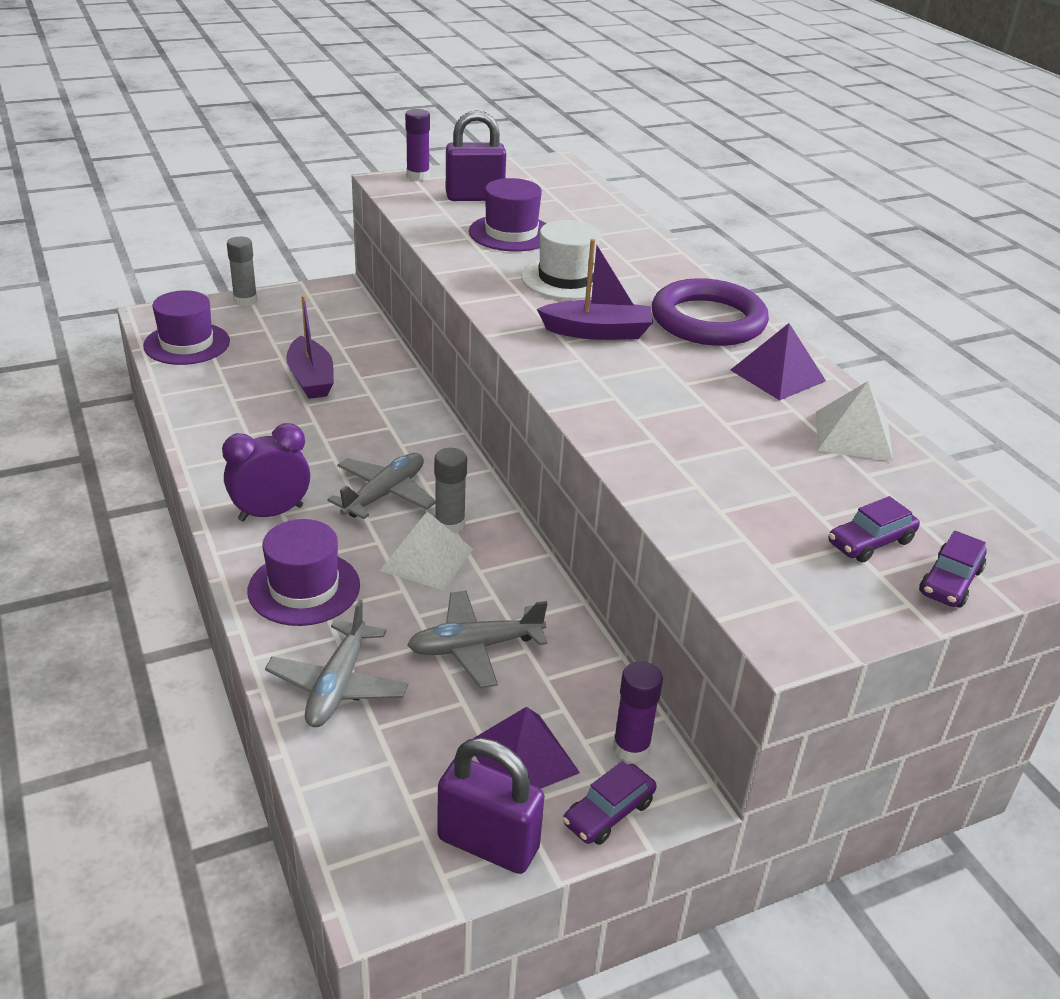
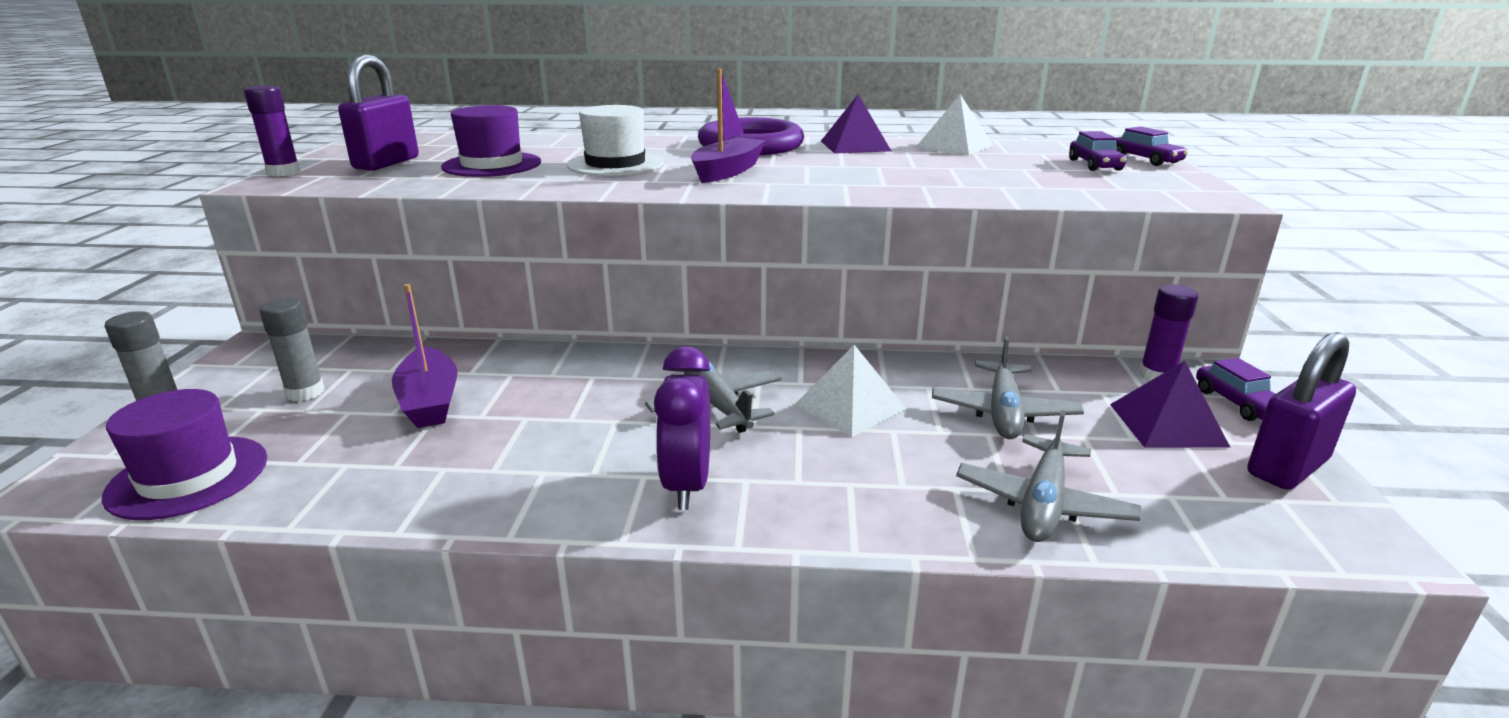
camera: 60 degrees left, 10 degrees down
purple hat [248,519,360,626] -> none
grey plane [265,599,408,727] -> grey plane turned 75 degrees clockwise [956,410,1141,542]
purple boat [286,295,334,399] -> purple boat turned 60 degrees clockwise [392,284,457,428]
grey glue stick [434,448,467,534] -> grey glue stick moved to [259,298,325,401]

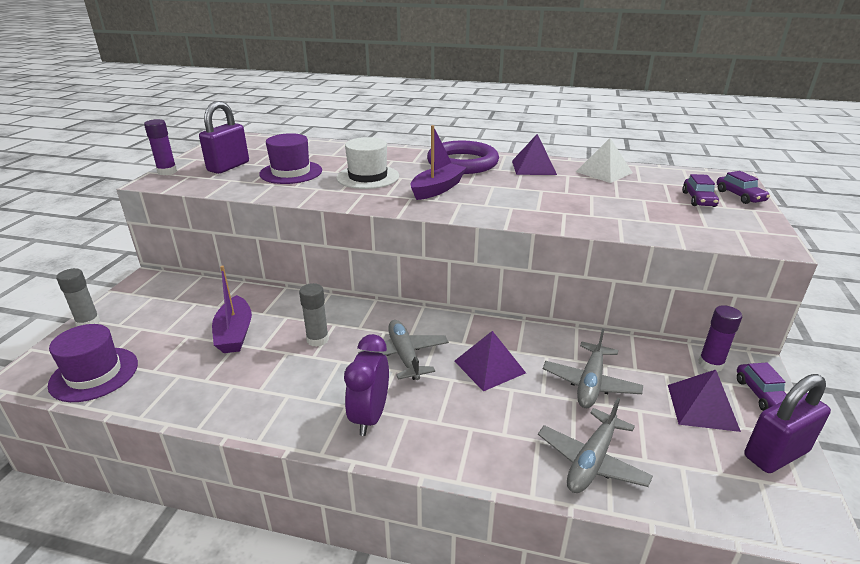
camera: 10 degrees right, 5 degrees up
grey glue stick [259,298,325,401] -> grey glue stick moved to [299,283,329,347]
white pyramid [794,345,906,437] -> purple pyramid [455,331,526,391]

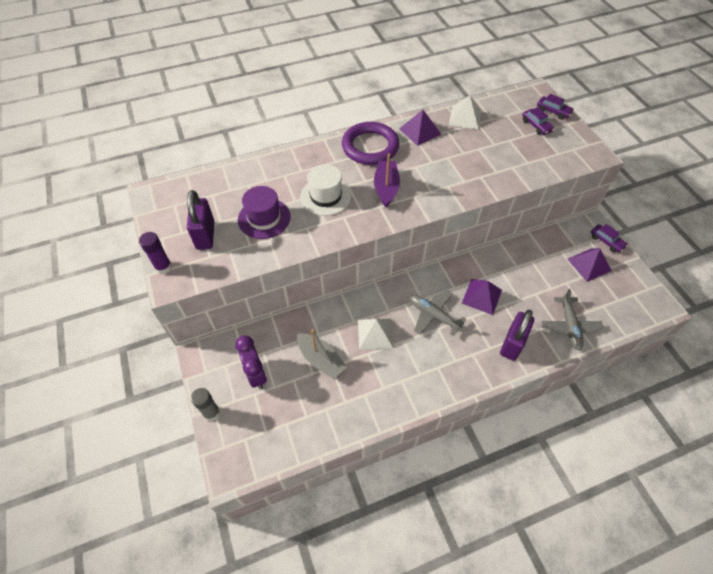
camera: 35 degrees left, 25 degrees up
purple hat [48,324,138,402] -> none
purple boat [212,266,252,353] -> grey boat [297,329,347,379]
grey glue stick [299,283,329,347] -> white pyramid [358,319,393,350]
purple clock [344,334,389,436] -> purple clock moved to [235,336,267,389]
grey plane [543,328,643,408] -> none
purple glue stick [698,305,742,372] -> none
purple padlock [744,374,831,473] -> purple padlock moved to [500,310,534,361]

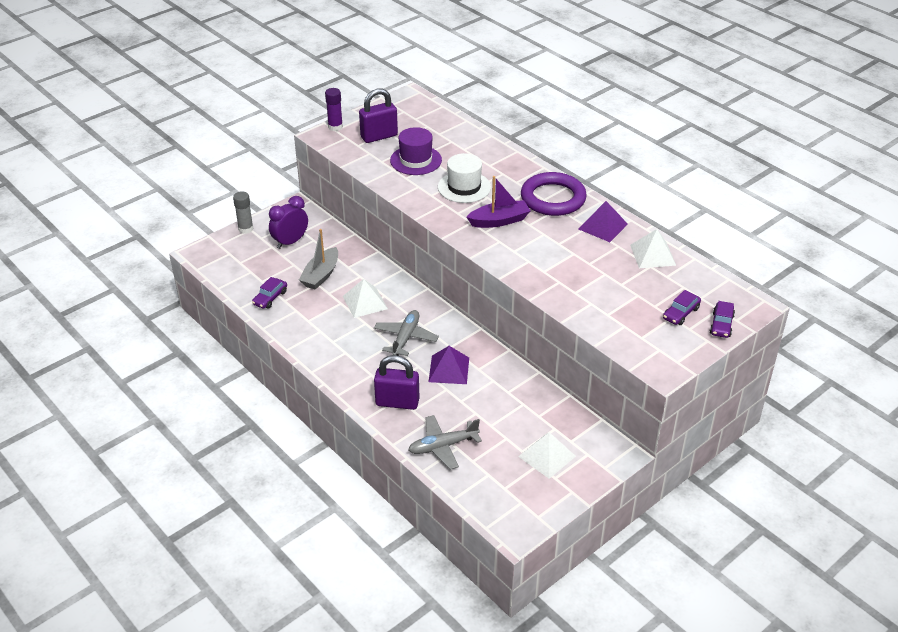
camera: 70 degrees right, 15 degrees down
purple pyramid [567,248,612,282] -> white pyramid [518,432,576,479]
purple car [591,224,628,253] -> purple car moved to [252,277,287,309]

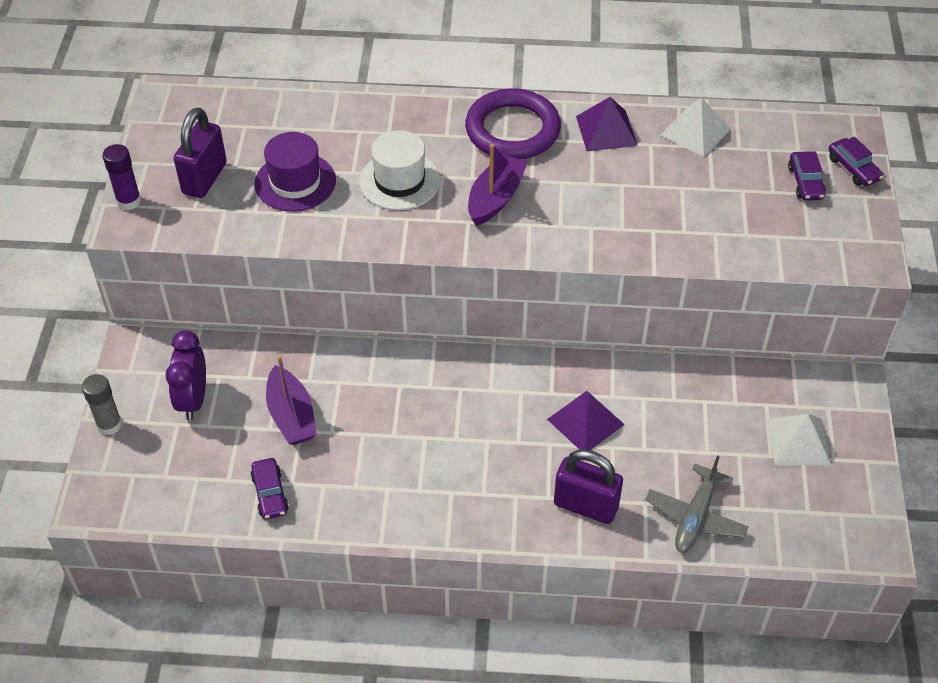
camera: 45 degrees left, 10 degrees up
grey boat [299,229,338,290] -> purple boat [266,355,317,445]
white pyramid [343,279,388,318] -> none
grey plane [374,310,439,356] -> none
purple padlock [374,355,419,410] -> purple padlock turned 60 degrees clockwise [554,449,623,524]

